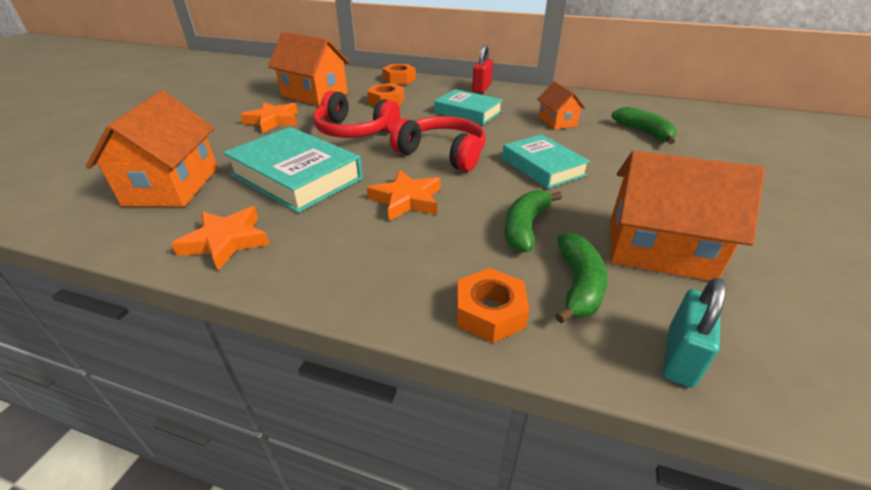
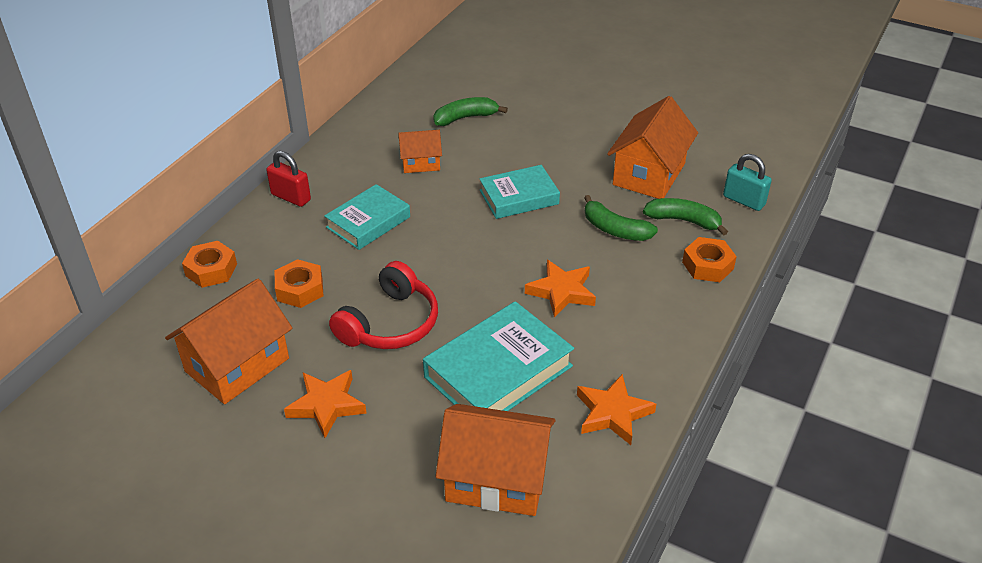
camera: 80 degrees left, 5 degrees up
red headphones [390,116,486,172] -> none

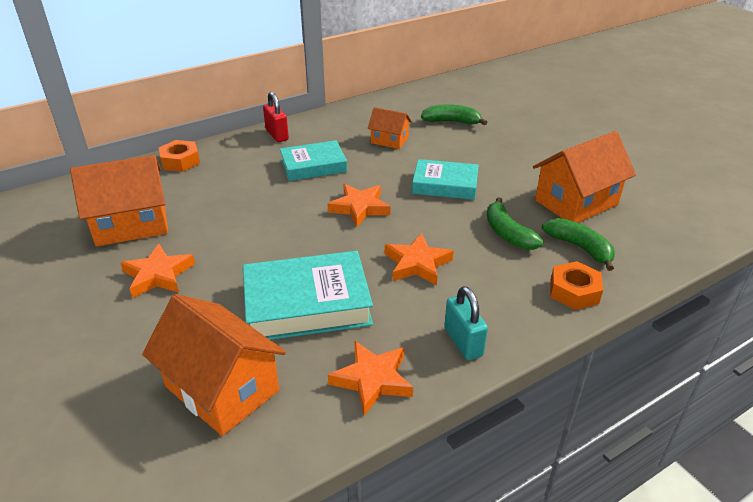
camera: 30 degrees right, 5 degrees down
orange nut [275,259,324,308] -> none
red headphones [329,261,438,349] -> none
turquoise padlock [723,154,772,211] -> turquoise padlock moved to [444,286,488,360]
none -> orange star [328,184,390,227]

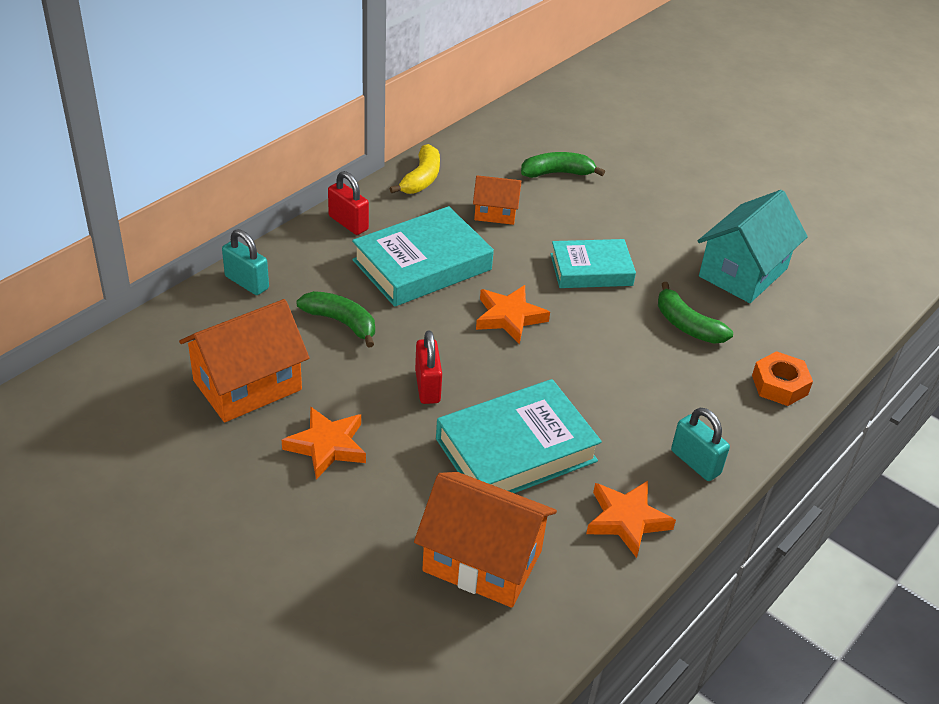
camera: 20 degrees left, 5 degrees up
orange nut [159,140,200,172] -> turquoise padlock [222,229,269,295]
turquoise book [280,140,347,181] -> turquoise book [352,206,494,307], size x1.52
orange star [385,233,454,285] -> none
orange house [533,131,636,223] -> turquoise house [698,190,807,303]
green banana [542,218,615,271] -> green banana moved to [296,291,375,348]
none -> yellow banana [390,144,440,194]
none -> red padlock [415,330,442,404]

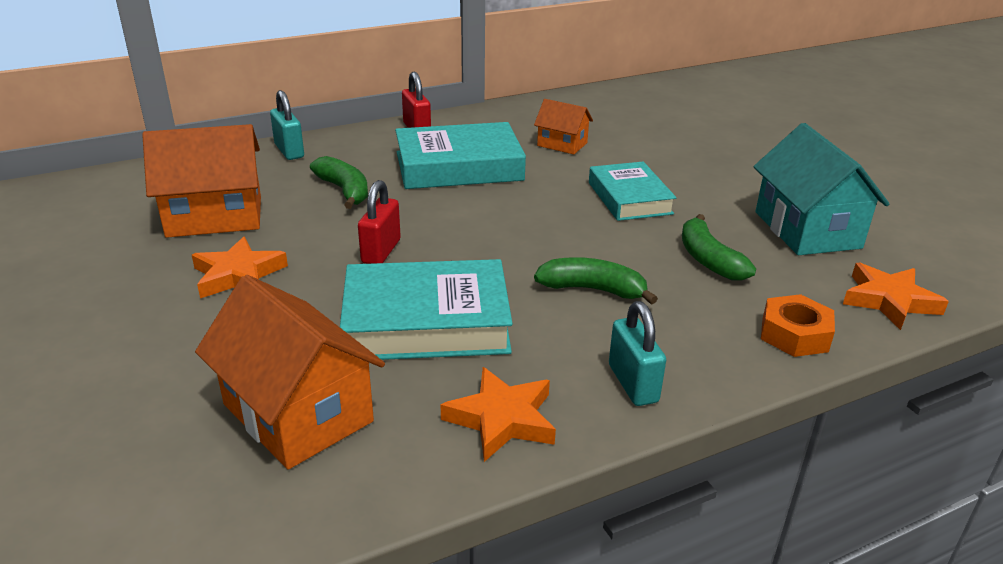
camera: 25 degrees right, 10 degrees down
yellow banana [390,144,440,194] -> none
orange star [476,285,550,344] -> orange star moved to [843,263,949,330]
green banana [521,152,605,178] -> green banana moved to [534,257,658,305]
turquoise book [550,239,636,288] -> turquoise book turned 60 degrees clockwise [589,162,677,221]
turquoise house [698,190,807,303] -> turquoise house turned 75 degrees counterclockwise [753,123,889,255]

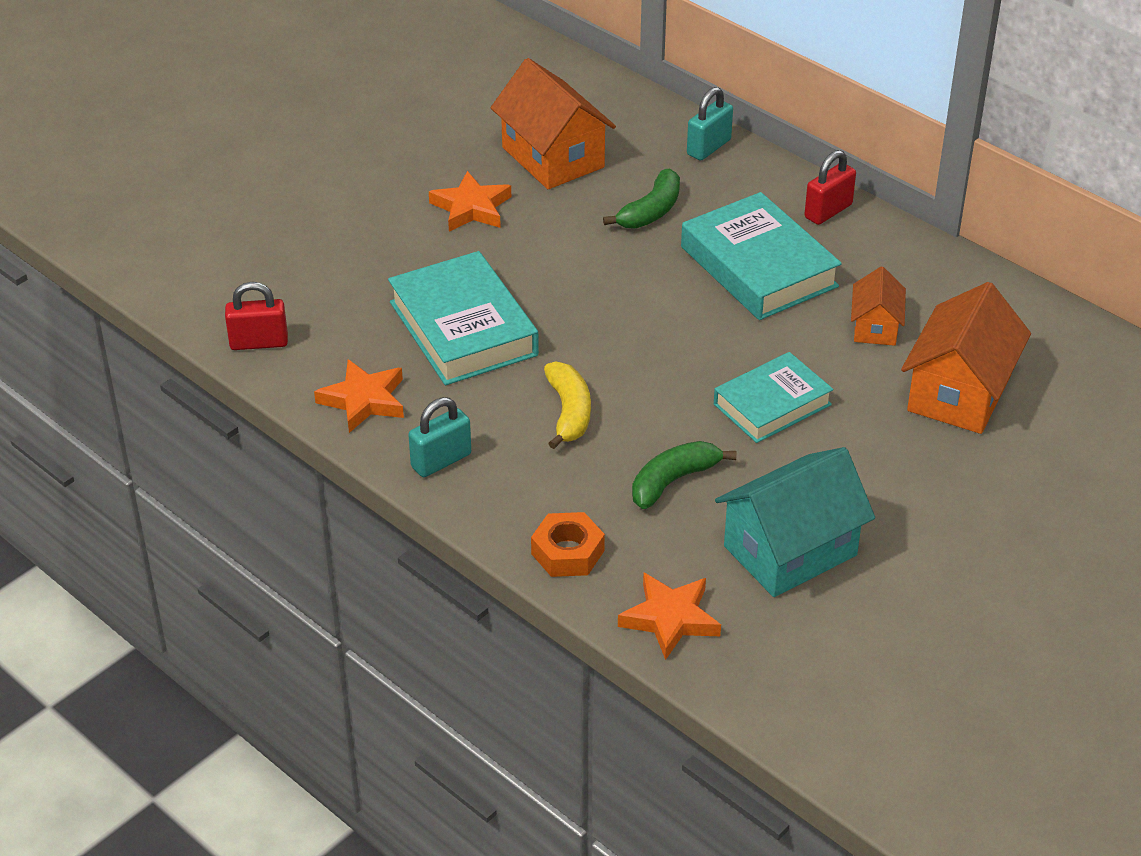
camera: 70 degrees right, 10 degrees up
orange house [195,275,385,469] -> orange house moved to [901,282,1031,434]
red padlock [358,180,401,264] -> red padlock moved to [225,282,288,350]
green banana [534,257,658,305] -> yellow banana [544,362,591,449]

